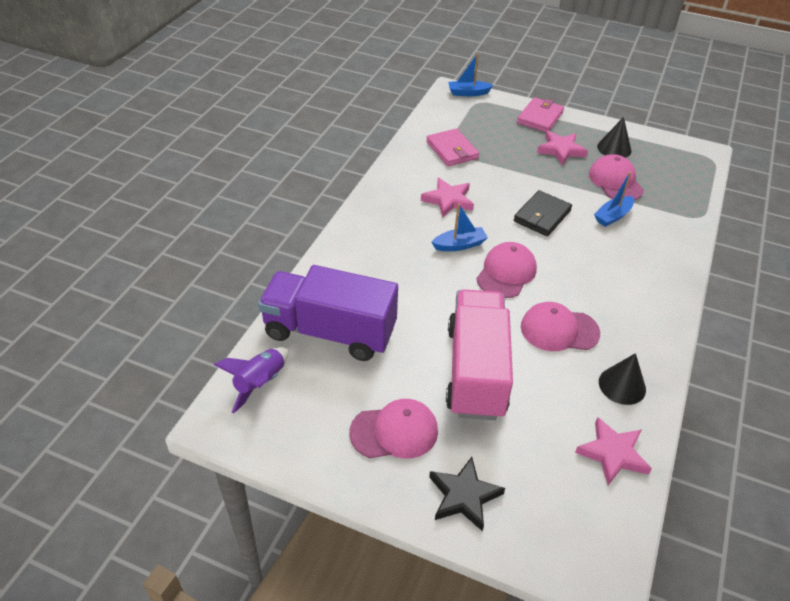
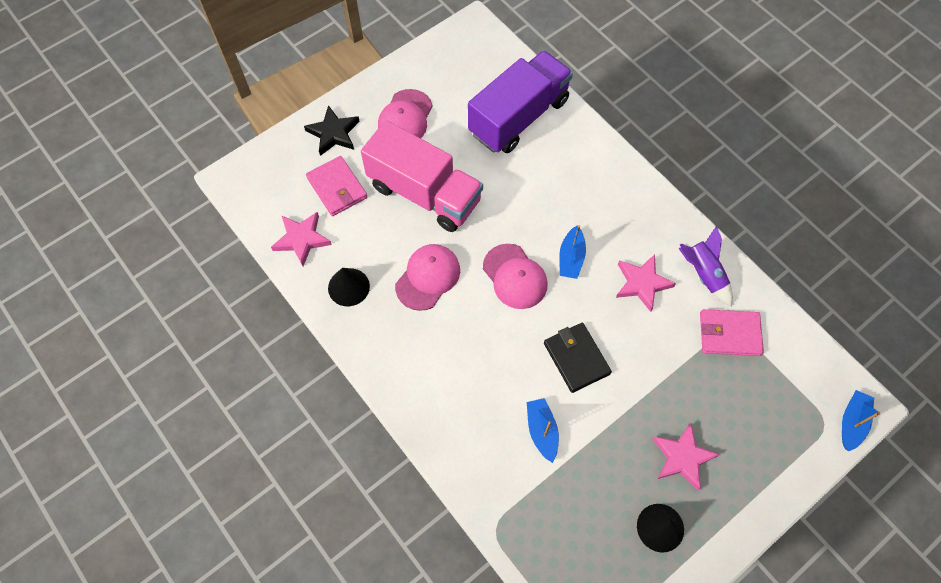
camera: 120 degrees right, 20 degrees up
purple rocket [214,347,289,414] -> purple rocket moved to [678,226,733,306]
pink wallet [517,97,564,132] -> pink wallet moved to [306,156,367,216]
pink cap [589,154,644,200] -> none

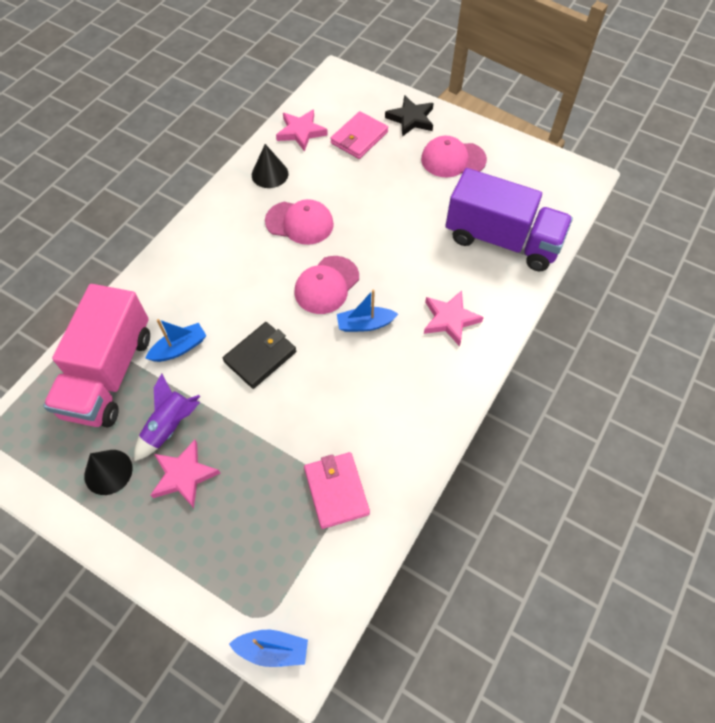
camera: 70 degrees right, 5 degrees down
pink truck [361,120,483,232] -> pink truck moved to [43,284,150,427]
pink star [616,254,676,312] -> pink star moved to [424,290,484,346]
purple rocket [678,226,733,306] -> purple rocket moved to [134,373,200,461]

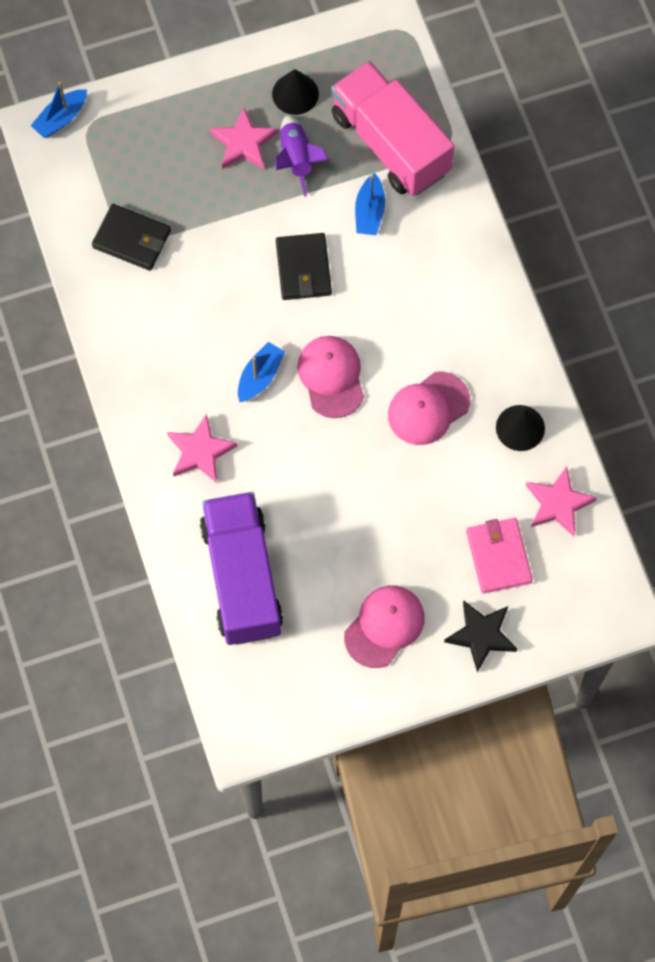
camera: 130 degrees right, 10 degrees up
pink wallet [304,452,370,529] -> black wallet [92,204,171,271]
purple truck [446,168,573,271] -> purple truck turned 105 degrees clockwise [200,492,283,645]

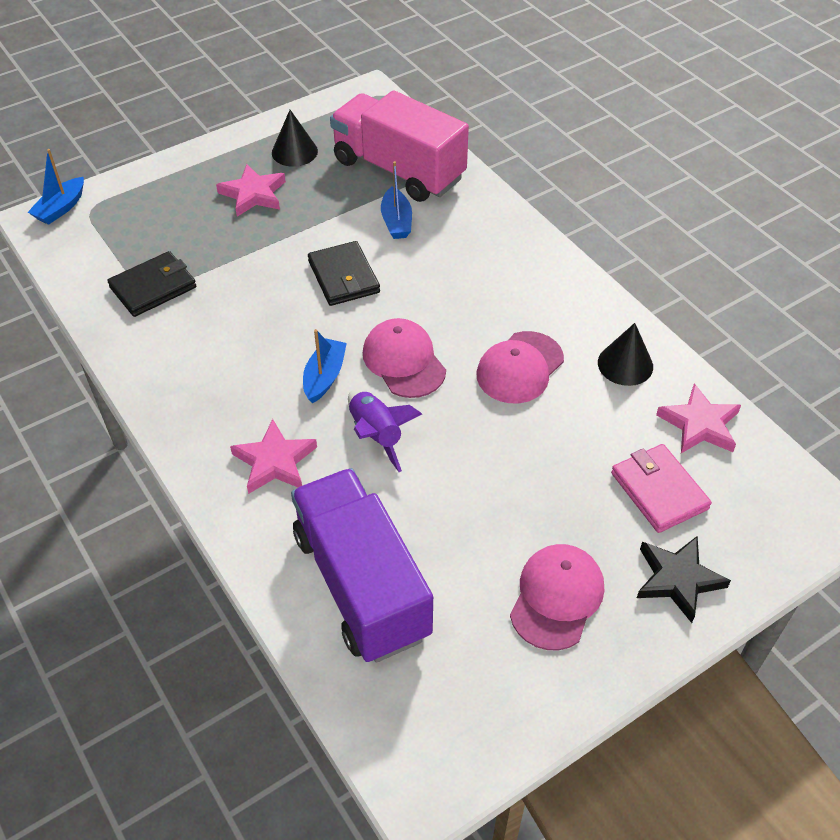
camera: 15 degrees left, 20 degrees down
black wallet [92,204,171,271] -> black wallet turned 45 degrees counterclockwise [107,251,196,317]
purple rocket [275,115,329,197] -> purple rocket moved to [348,389,422,472]

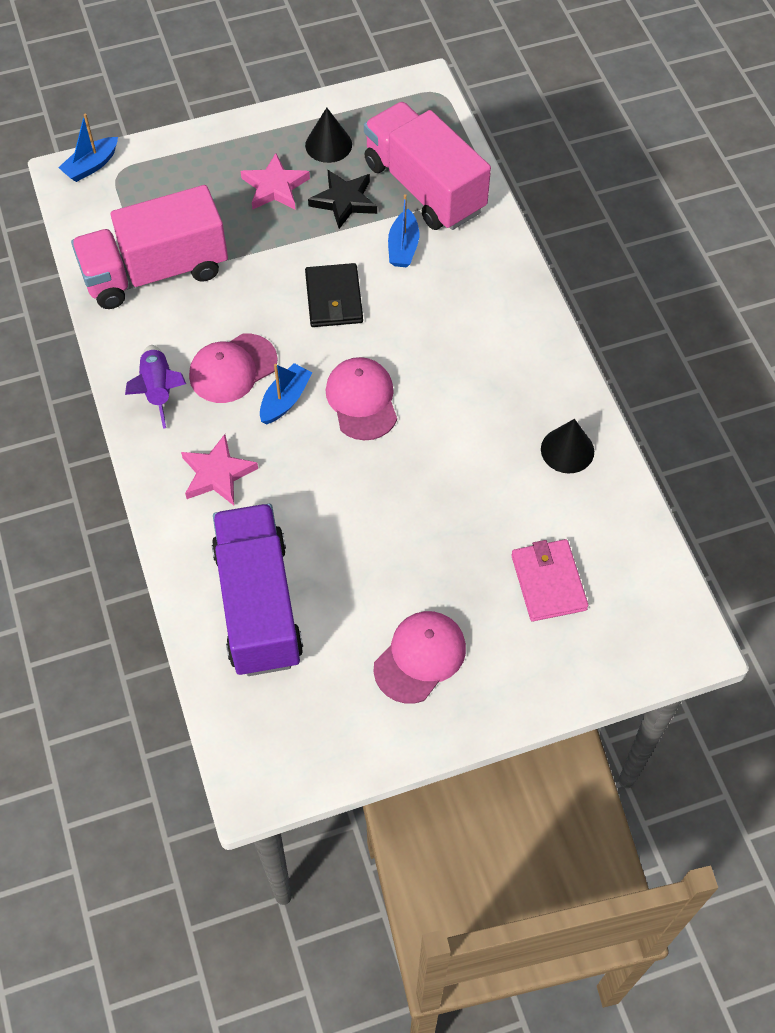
camera: 15 degrees right, 10 degrees up
black wallet [107,251,196,317] -> pink truck [71,185,228,309]
purple rocket [348,389,422,472] -> purple rocket moved to [125,345,186,429]
pink cap [477,331,564,403] -> pink cap moved to [189,334,278,403]
black star [637,536,731,623] -> black star moved to [308,170,377,229]
pink star [656,383,741,453] -> none

